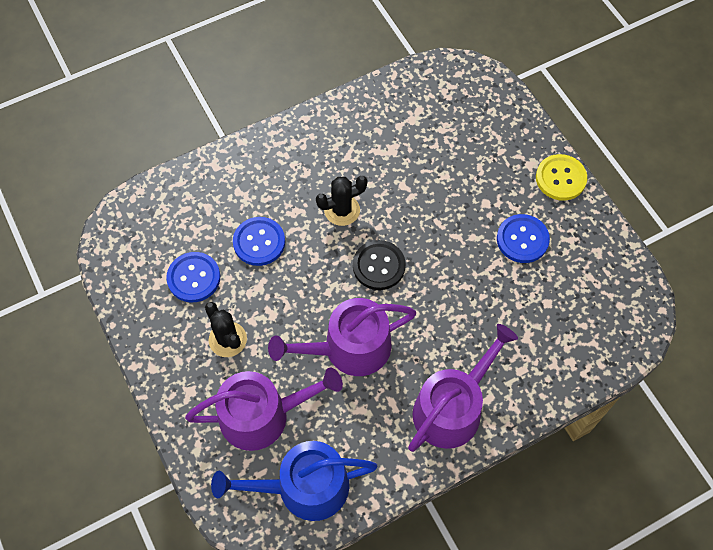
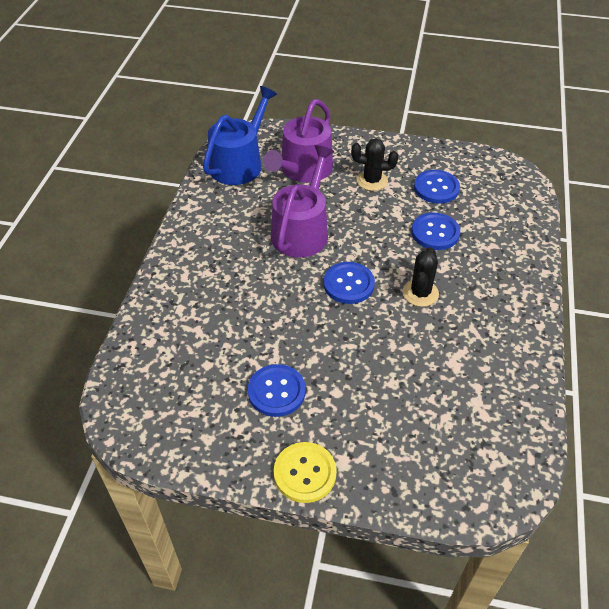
camera: 130 degrees right, 15 degrees down
black button [353,240,406,290] -> blue button [323,262,375,304]
purple watering can [408,324,518,452] -> none

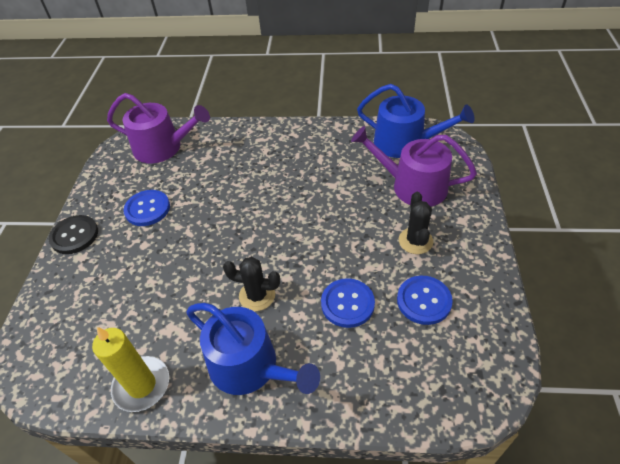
camera: 85 degrees right, 0 degrees up
purple watering can [271,145,334,258] -> purple watering can moved to [107,93,210,163]
yellow button [274,442,337,503] -> black button [49,215,98,254]
blue button [323,262,375,304] -> none
none -> yellow candle [92,327,169,412]
none -> blue watering can [186,303,320,395]

